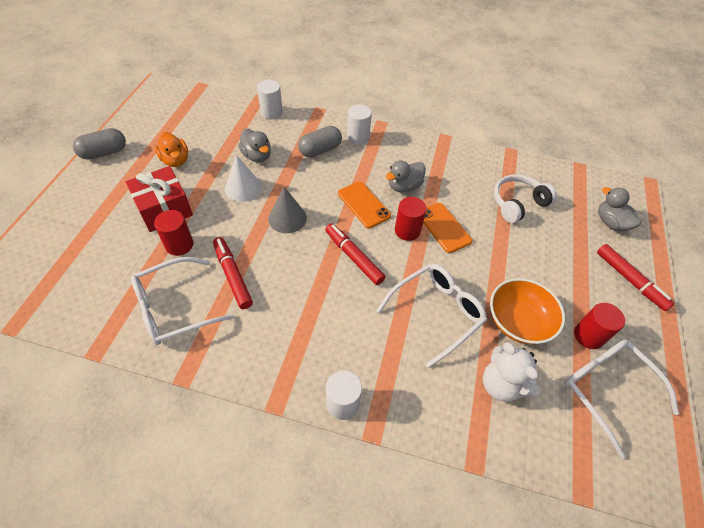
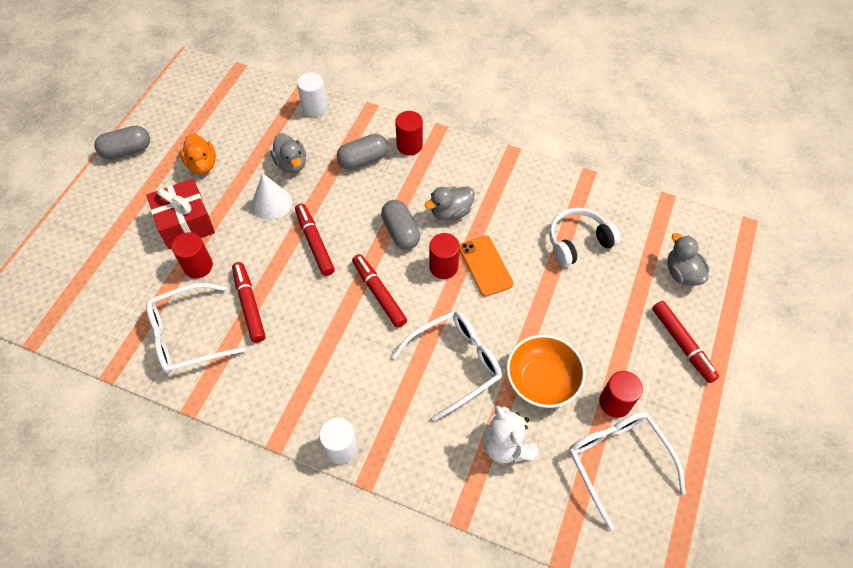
camera: 10 degrees right, 5 degrees up
grey cone [268,187,307,233] -> red marker [295,204,335,276]
orange phone [338,181,391,228] -> grey capsule [381,200,420,250]
white cylinder [347,104,372,145] -> red cylinder [395,111,423,155]

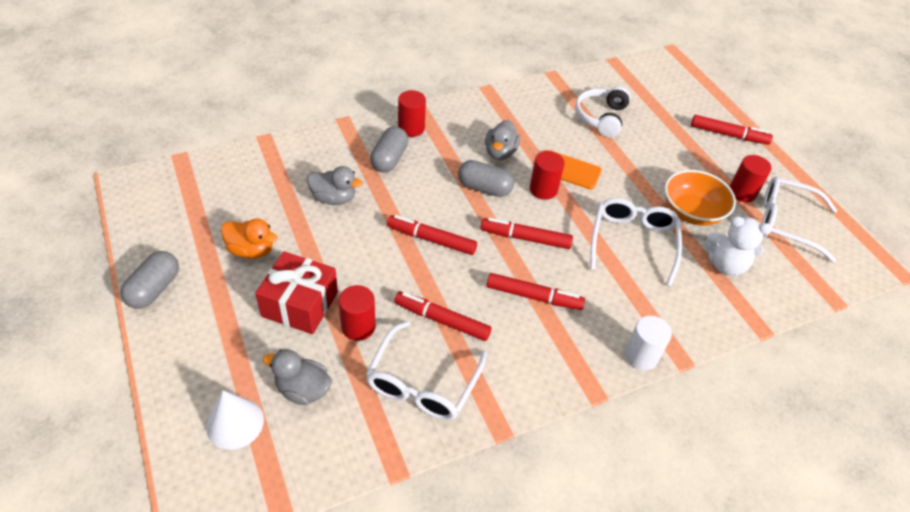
camera: 50 degrees left, 10 degrees down
white cone [252,173,292,220] -> white cone moved to [206,391,264,450]
white cylinder [297,73,327,117] -> none
grey duck [667,233,709,286] -> grey duck moved to [263,349,332,405]
none -> red marker [487,273,585,310]

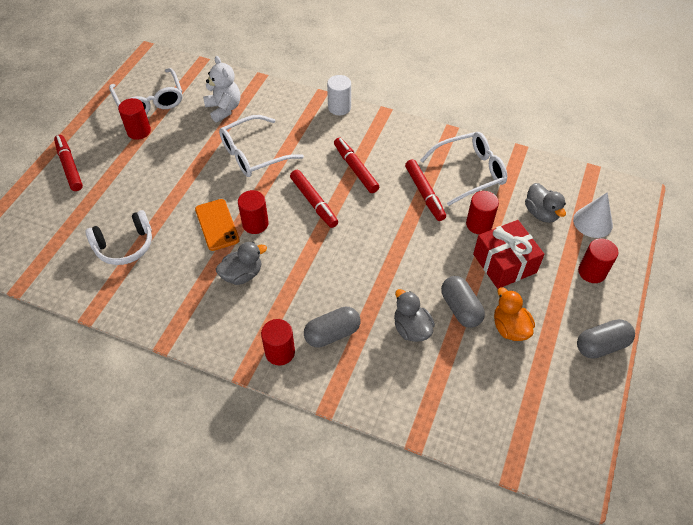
camera: 130 degrees left, 5 degrees up
red marker [387,215,477,255] -> none
grey capsule [458,160,514,197] -> grey capsule moved to [441,276,485,328]
orange bowl [665,170,736,226] -> none
none -> red cylinder [578,238,618,283]

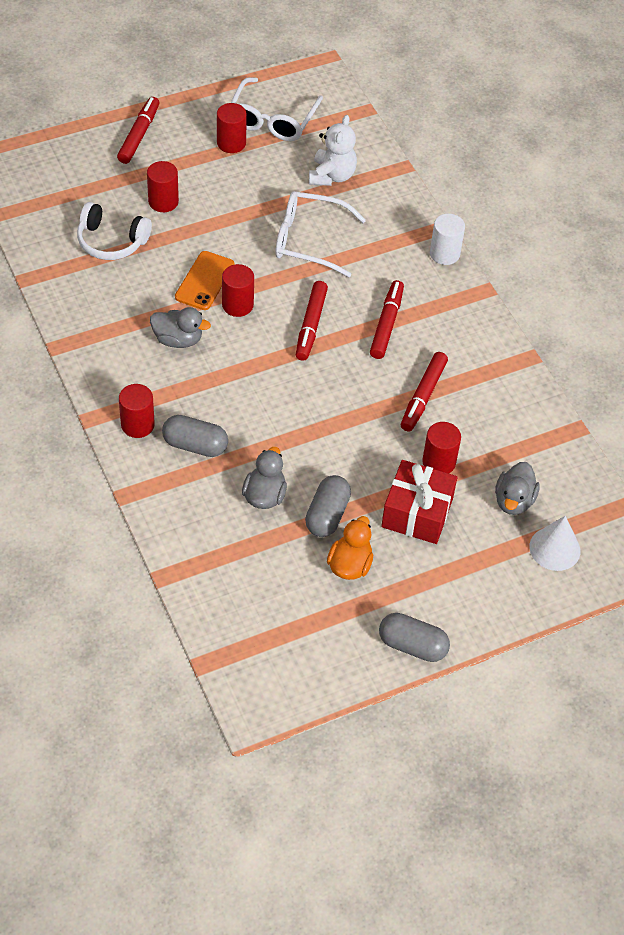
camera: 40 degrees right, 0 degrees up
white glasses [420,132,507,206] -> none
red cylinder [578,238,618,283] -> red cylinder moved to [147,161,179,212]

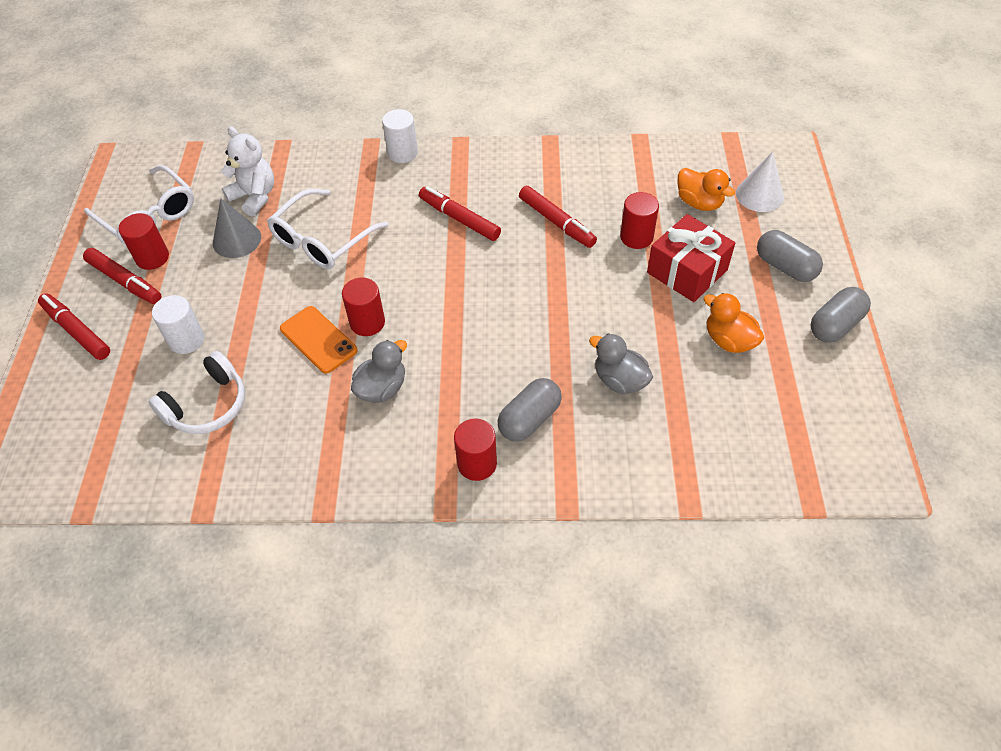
camera: 60 degrees left, 0 degrees up
red cylinder [147,161,179,212] -> white cylinder [152,295,204,354]
red marker [296,281,328,361] -> red marker moved to [83,248,162,304]
grey capsule [305,475,351,537] -> grey capsule moved to [757,230,823,282]
grey duck [495,462,540,515] -> orange duck [678,168,735,211]
none -> grey cone [213,198,261,258]

